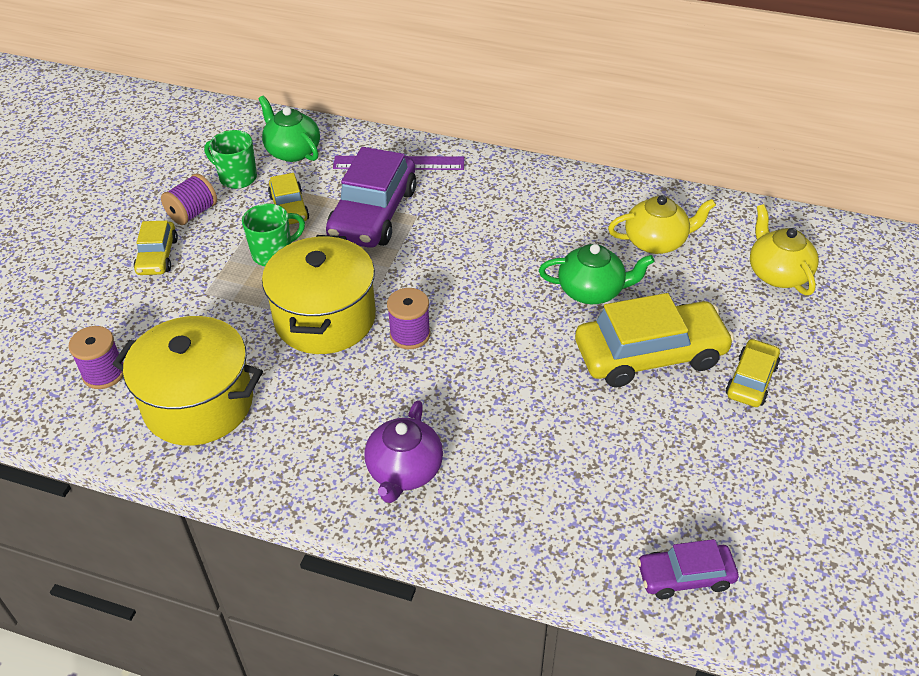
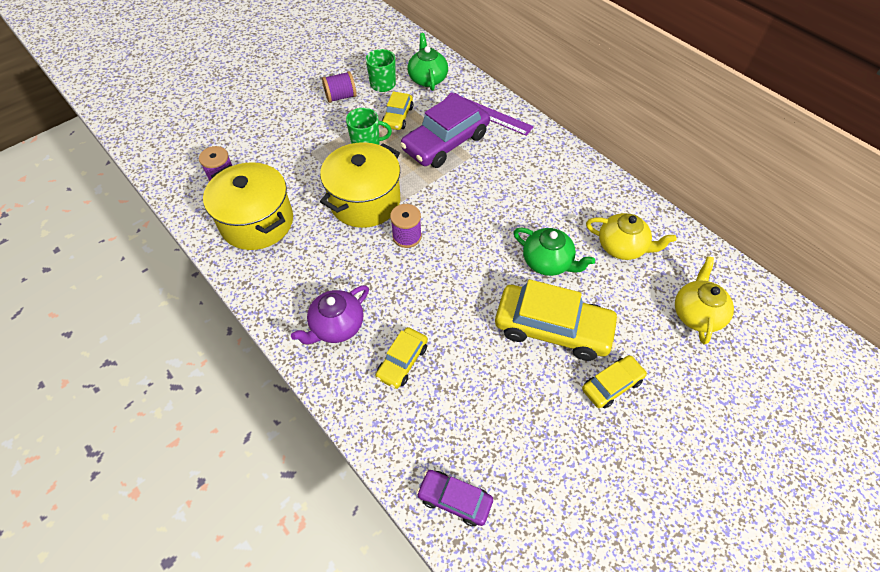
camera: 30 degrees right, 10 degrees up
yellow car [134,221,178,275] -> yellow car moved to [375,327,428,389]

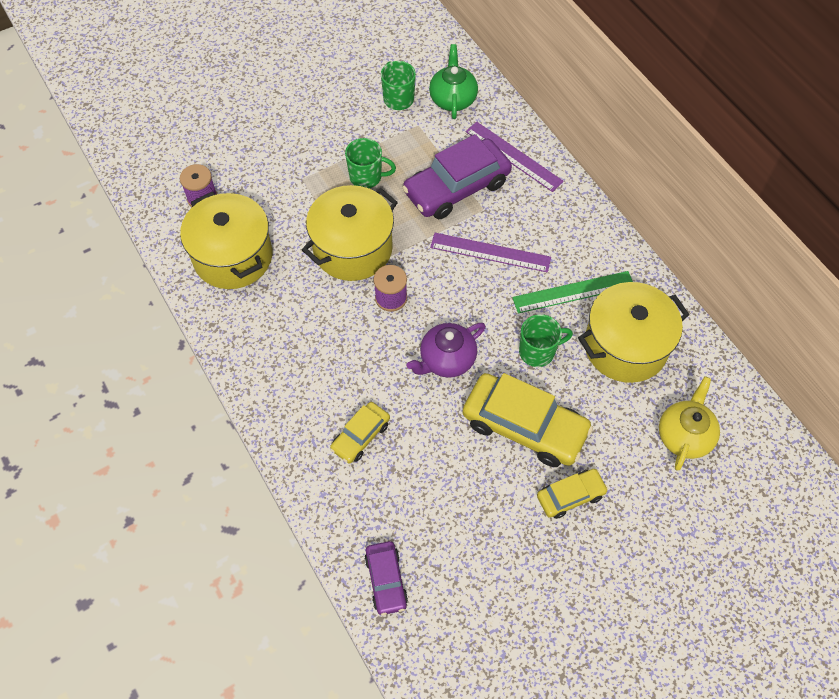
camera: 10 degrees right, 5 degrees up
purple teapot [291,285,369,344] -> purple teapot moved to [407,323,486,378]
purple spool [322,71,357,103] -> none
yellow car [382,91,413,130] -> none
purple car [417,470,493,527] -> purple car turned 135 degrees counterclockwise [364,541,408,616]
green teapot [514,227,595,276] -> green mug [519,314,573,367]
yellow teapot [586,213,677,260] -> yellow pot [578,282,689,383]
none -> purple ruler [430,233,551,273]
none -> green ruler [512,271,633,313]

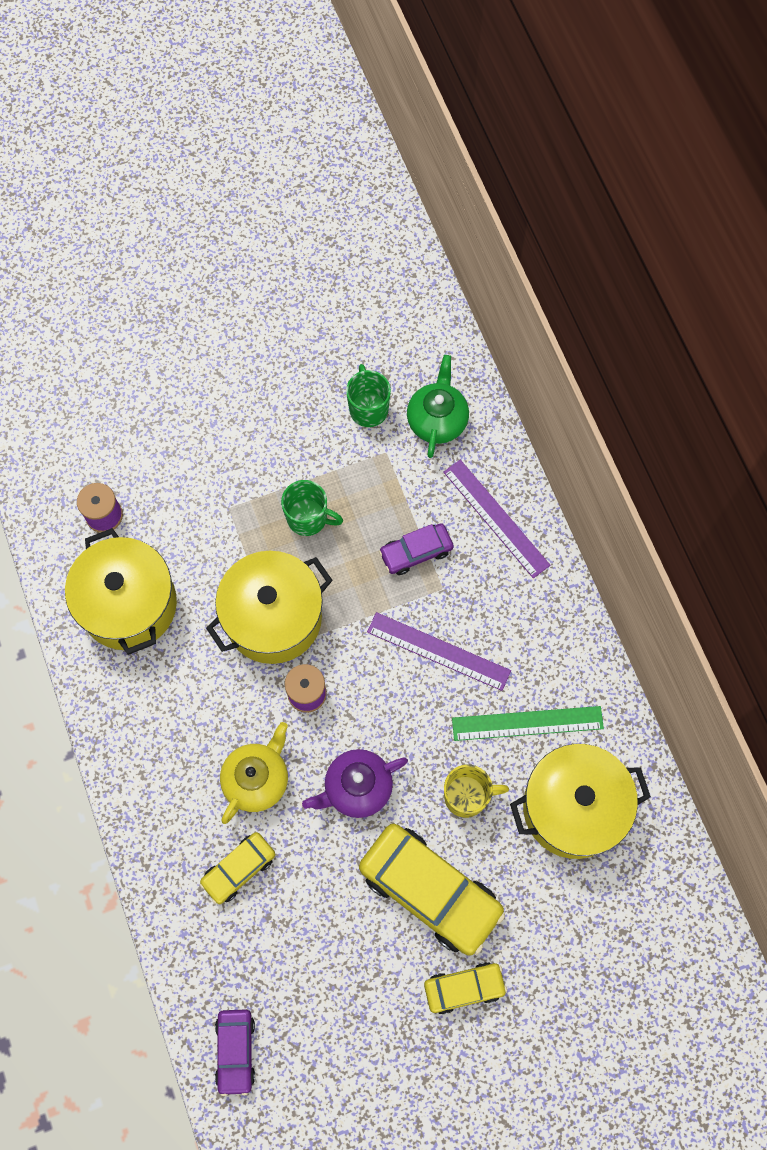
camera: 10 degrees right, 10 degrees up
purple car [402,134,512,219] -> purple car [379,523,454,575], size x0.53
green mug [519,314,573,367] -> yellow mug [444,764,509,818]
yellow teapot [659,376,720,471] -> yellow teapot moved to [220,722,288,824]

